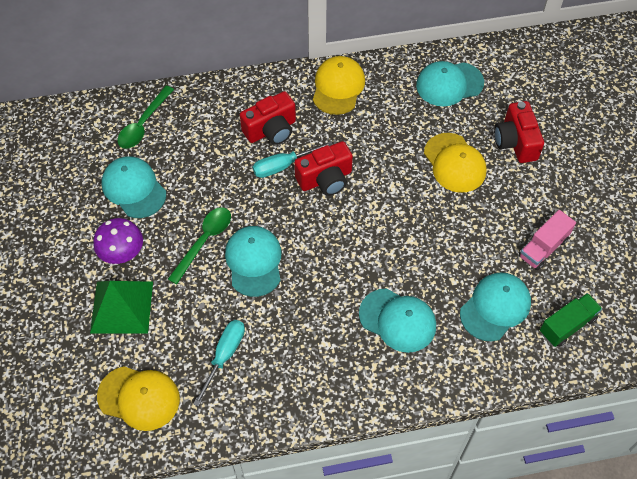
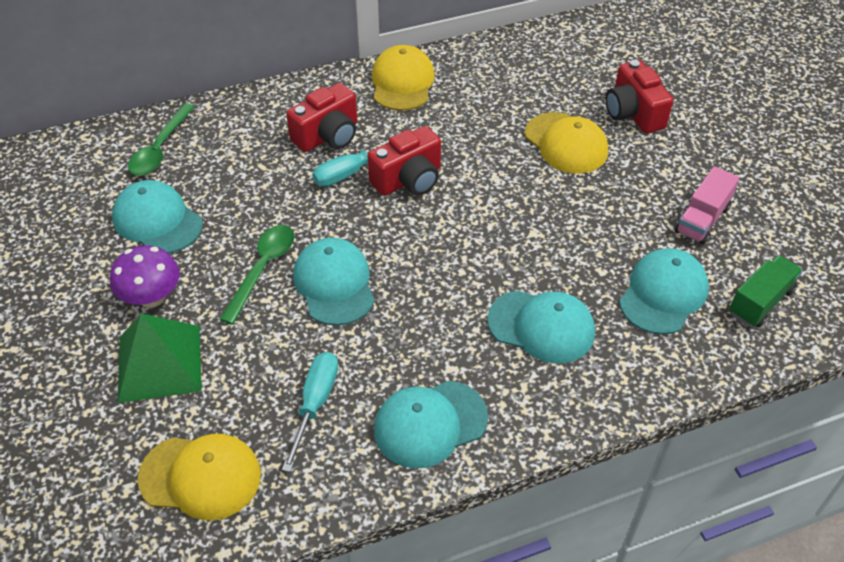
camera: 10 degrees left, 10 degrees down
turquoise cap [416,61,484,106] -> turquoise cap moved to [374,381,488,468]

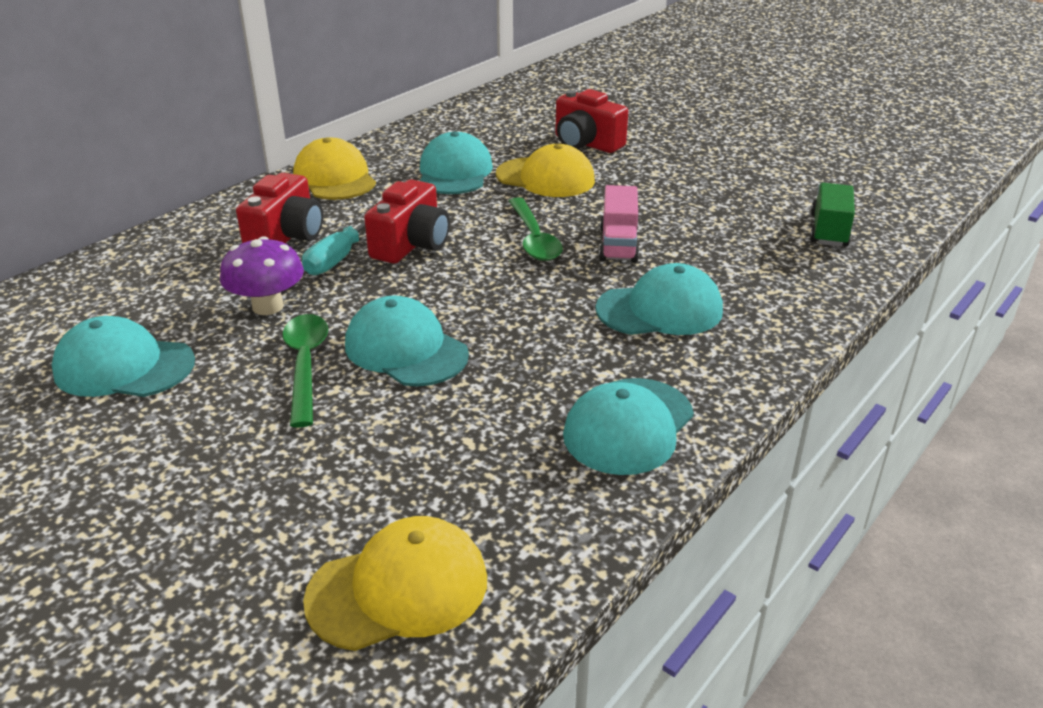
camera: 30 degrees left, 15 degrees down
purple mushroom [110,245,180,308] -> purple mushroom moved to [220,236,304,315]
green pyramid [118,313,202,403] -> none
green spoon [128,103,195,176] -> green spoon moved to [509,197,563,261]
turquoise screwdriver [282,352,338,472] -> none
turquoise cap [619,248,709,335] -> turquoise cap moved to [420,132,493,194]
pink truck [675,166,739,245] -> pink truck moved to [599,185,639,263]

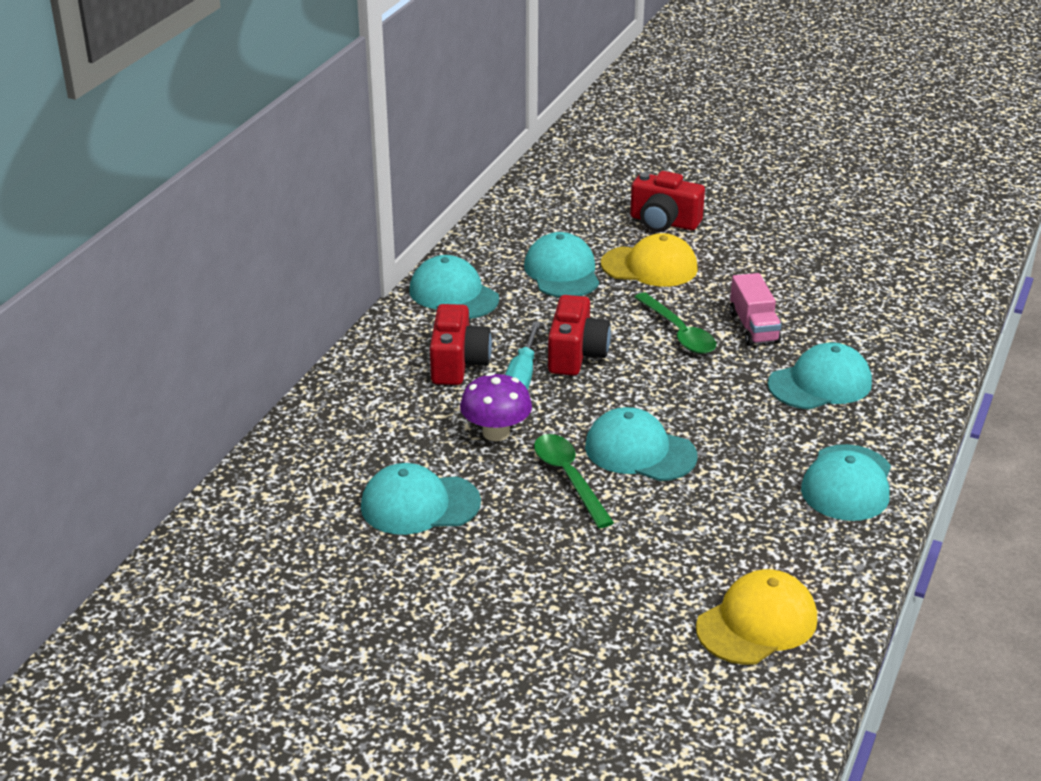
camera: 15 degrees left, 0 degrees up
yellow cap [293,137,376,200] -> turquoise cap [409,255,499,319]
green truck [810,183,855,247] -> none

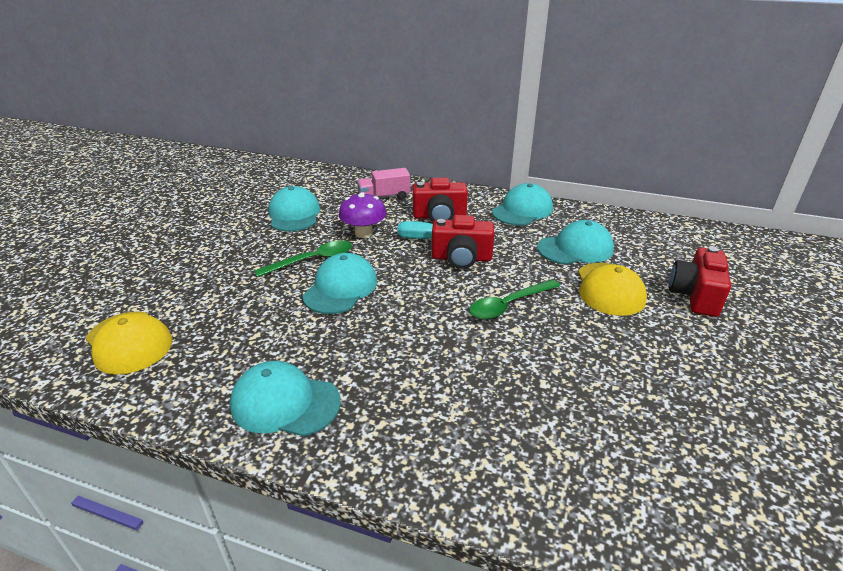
camera: 85 degrees right, 0 degrees up
pink truck [730,273,782,346] -> pink truck moved to [357,168,411,200]
turquoise cap [768,342,872,410] -> none

